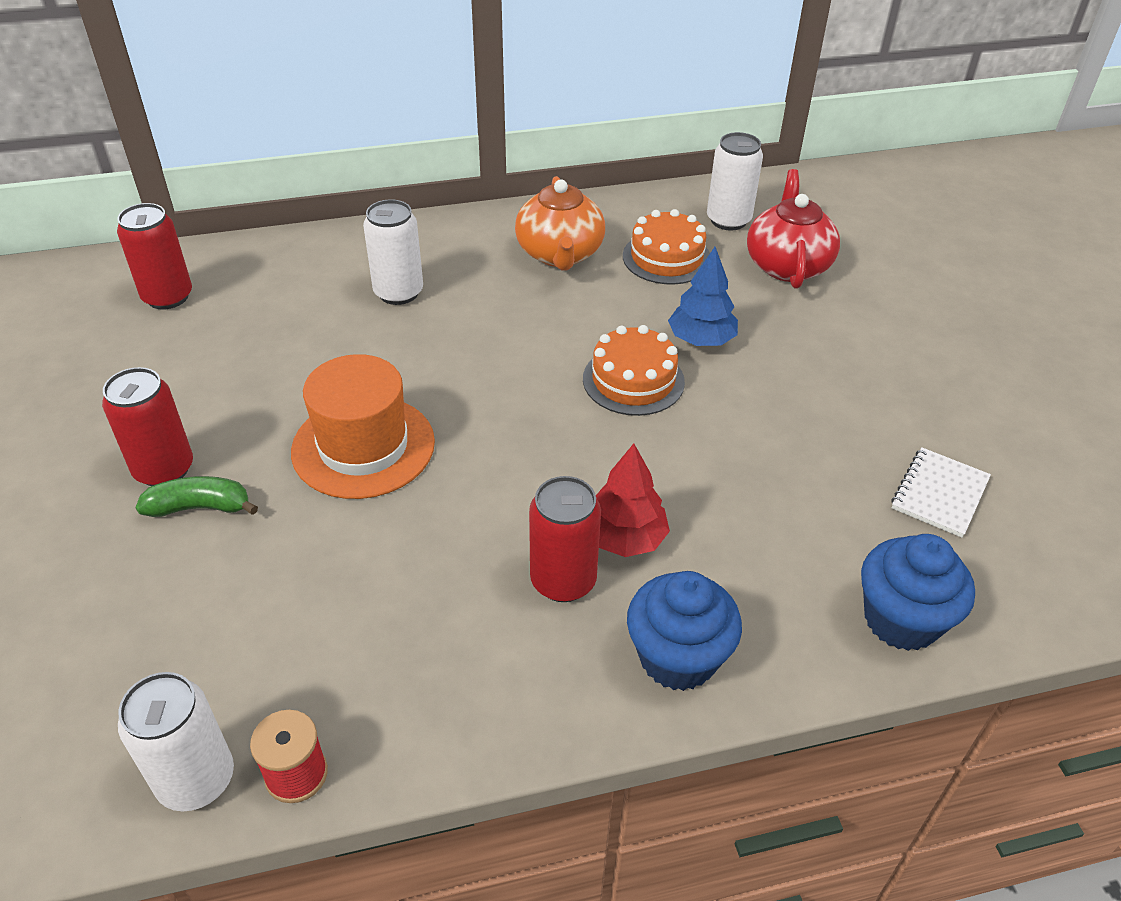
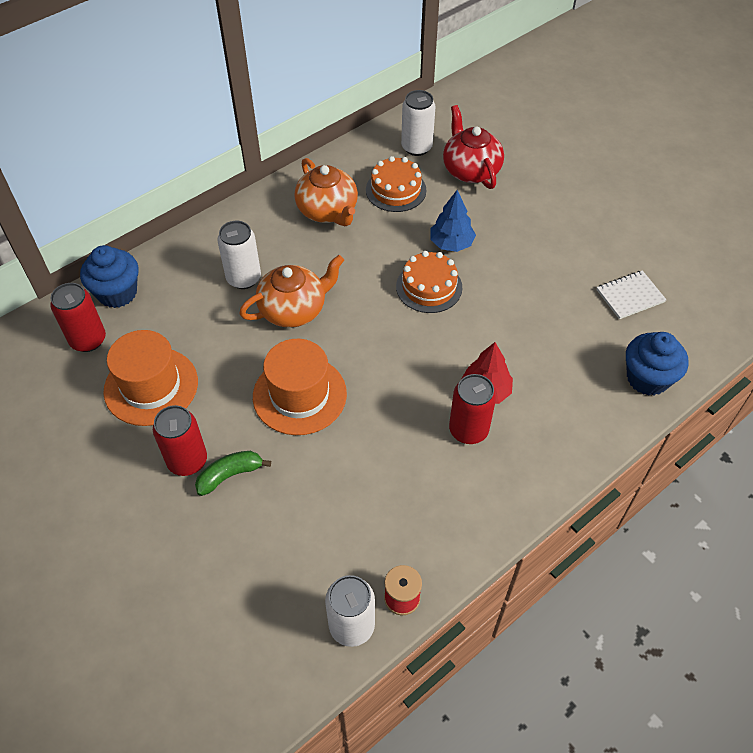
camera: 25 degrees left, 10 degrees up
blue cupcake [627,571,742,691] -> blue cupcake moved to [80,245,139,308]
white notebook [891,447,991,538] -> white notebook turned 60 degrees clockwise [597,270,667,319]
none -> orange hat [103,330,198,426]
none -> orange teapot [239,255,344,328]

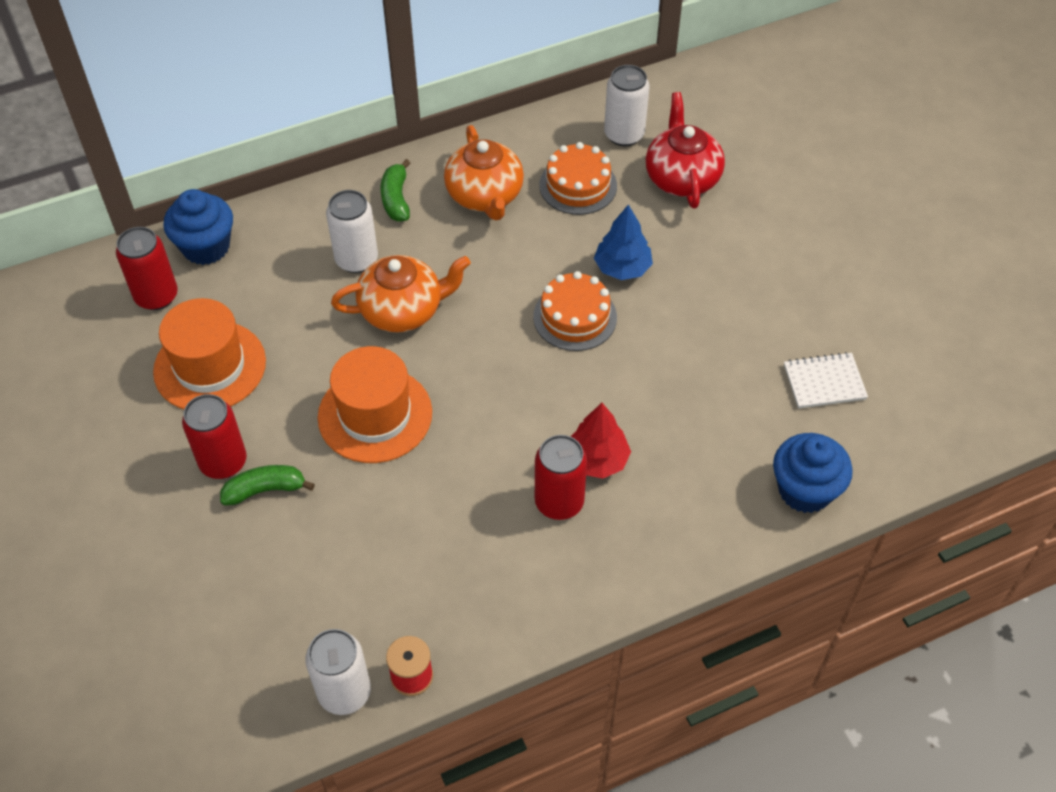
camera: 15 degrees right, 0 degrees up
none -> green banana [381,159,410,221]

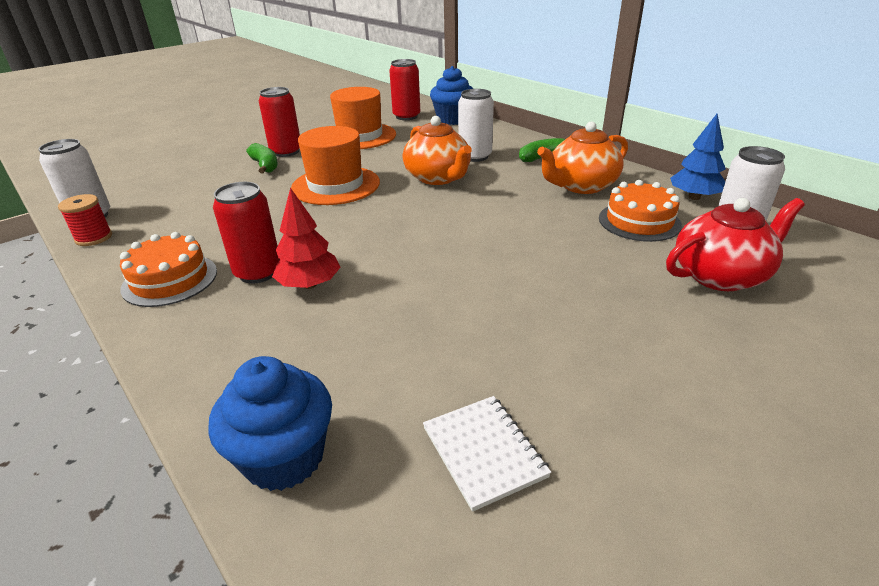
camera: 75 degrees right, 20 degrees down
orange cake [533,271,617,351] -> orange cake moved to [120,232,217,307]
blue tree [594,204,653,280] -> blue tree moved to [670,114,726,200]

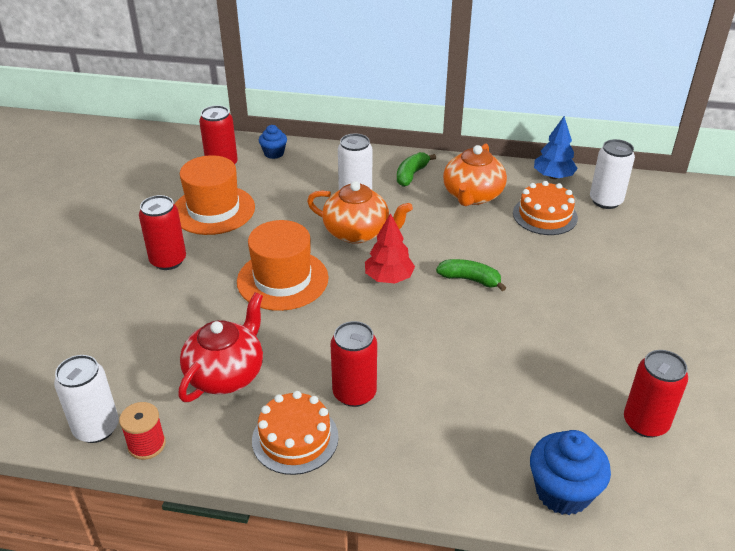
camera: 40 degrees left, 5 degrees up
green banana [246,143,278,173] -> green banana moved to [436,259,506,291]
red tree [272,188,341,289] -> red tree moved to [365,213,415,283]
white notebook [423,396,551,512] -> red can [624,350,688,438]
blue cupcake [430,66,473,125] -> blue cupcake [259,125,287,159], size x0.58
red teapot [666,198,805,291] -> red teapot moved to [178,292,263,402]

